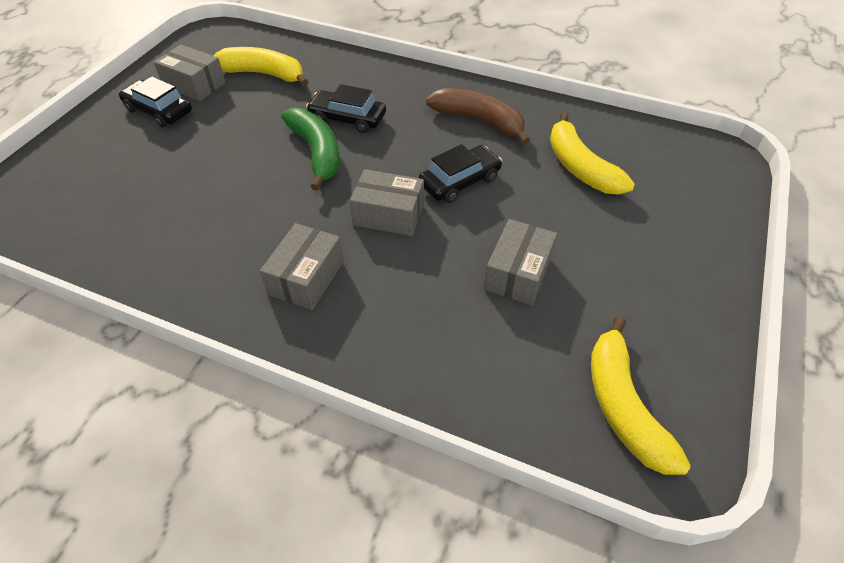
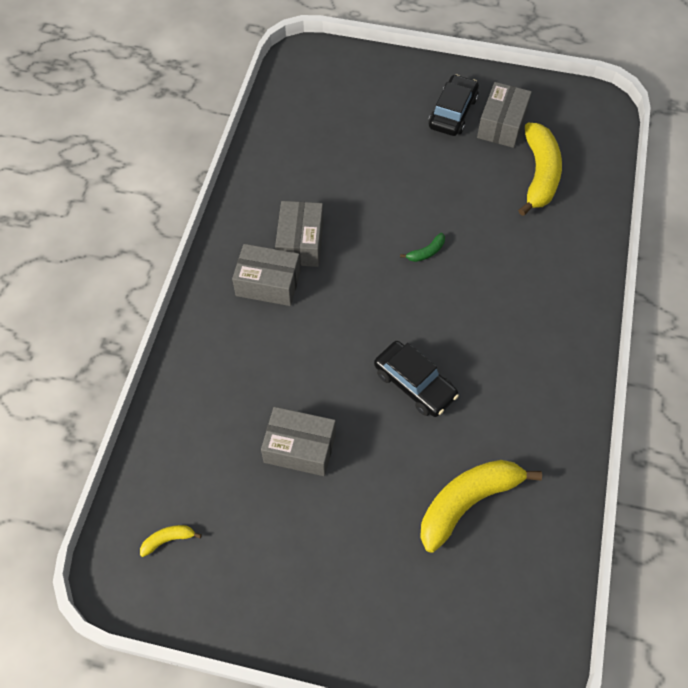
camera: 80 degrees right, 10 degrees up
green banana [281,108,340,191] -> green banana [400,233,445,262], size x0.43
black car [306,84,386,133] -> none
grey box [350,169,424,236] -> grey box moved to [275,201,324,267]
brown banana [426,88,530,145] -> none
yellow banana [591,316,691,475] -> yellow banana [140,525,202,557], size x0.43

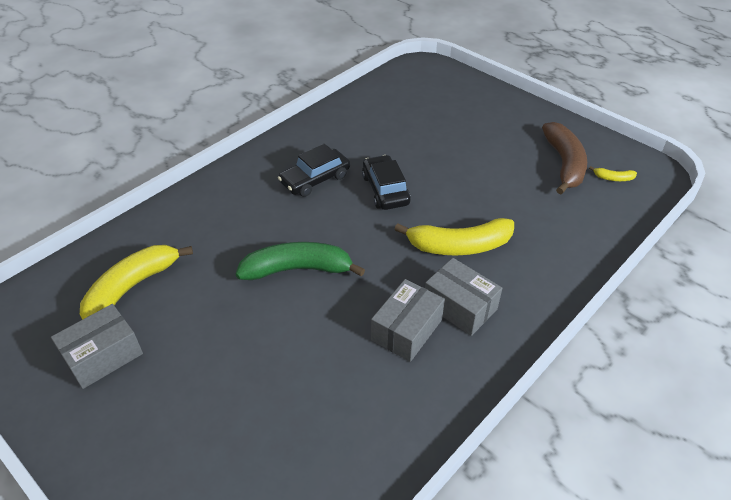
camera: 150 degrees left, 15 degrees down
grey box [261,407,336,476] -> none
green banana [400,233,445,262] -> green banana [236,242,365,280], size x2.34
yellow banana [420,460,542,553] -> yellow banana moved to [394,218,514,255]
black car [428,74,479,136] -> black car moved to [278,144,350,197]
none -> brown banana [542,122,587,194]

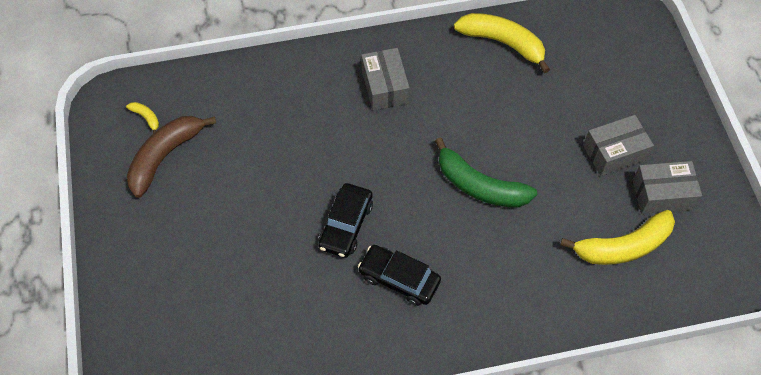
camera: 145 degrees left, 15 degrees up
black car [278,144,350,197] -> black car turned 150 degrees counterclockwise [358,245,441,306]
grey box [371,279,445,362] -> grey box moved to [583,115,654,176]
yellow banana [394,218,514,255] -> yellow banana moved to [454,13,550,73]

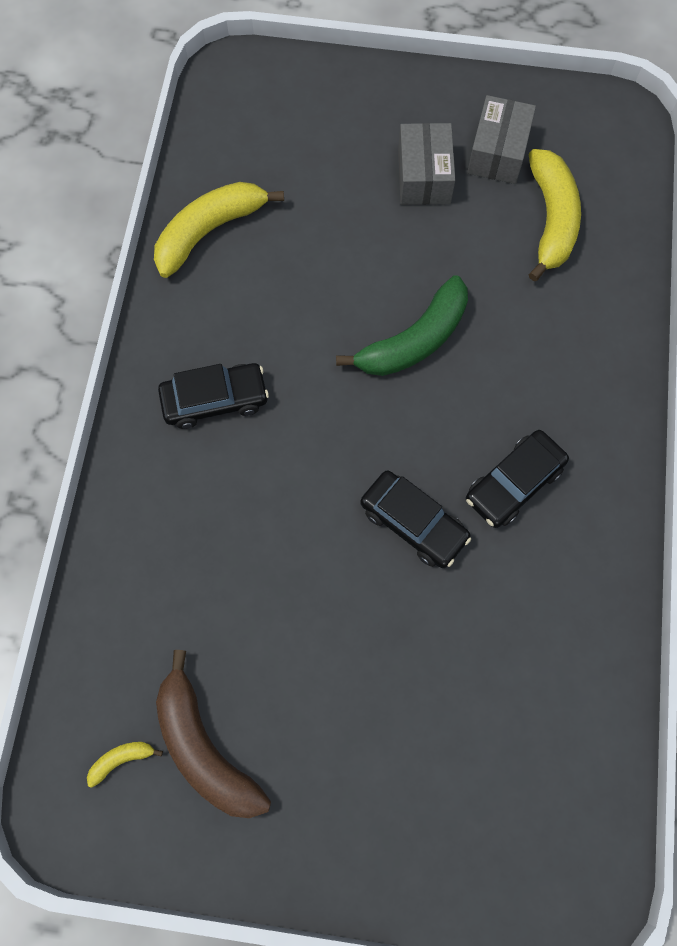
camera: 70 degrees left, 10 degrees up
grey box [361,48,410,110] -> black car [158,363,269,429]

